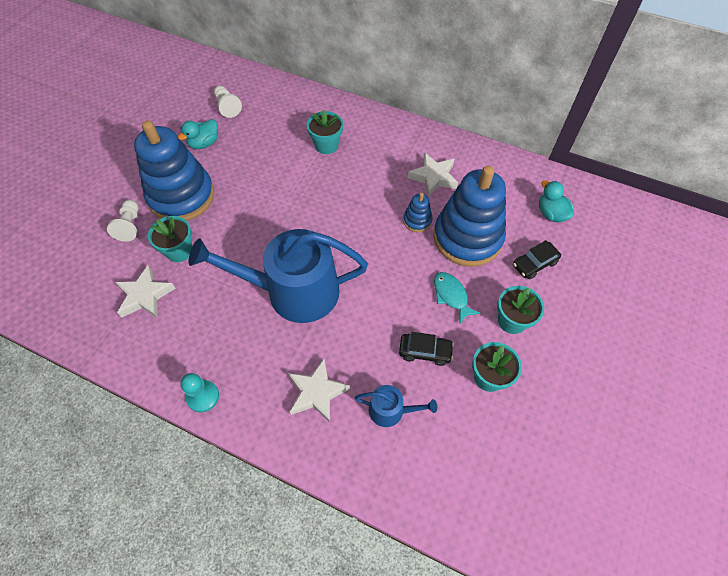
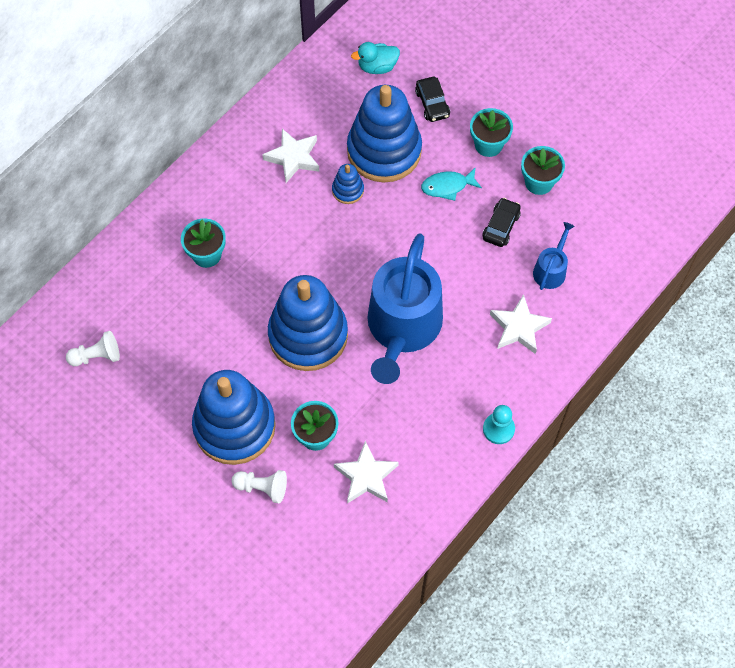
camera: 75 degrees left, 5 degrees up
turquoise duck [178,119,218,149] -> none
none -> blue stacking toy [268,275,348,371]

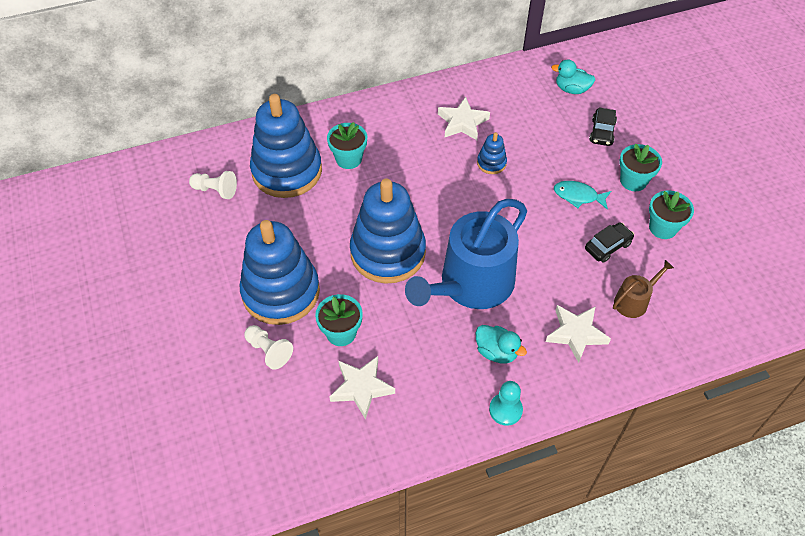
camera: 30 degrees right, 10 degrees down
blue stacking toy [347,85,422,182] -> blue stacking toy moved to [250,94,322,198]
blue watering can [533,222,575,290] -> brown watering can [613,260,674,318]
none -> turquoise duck [475,325,527,364]

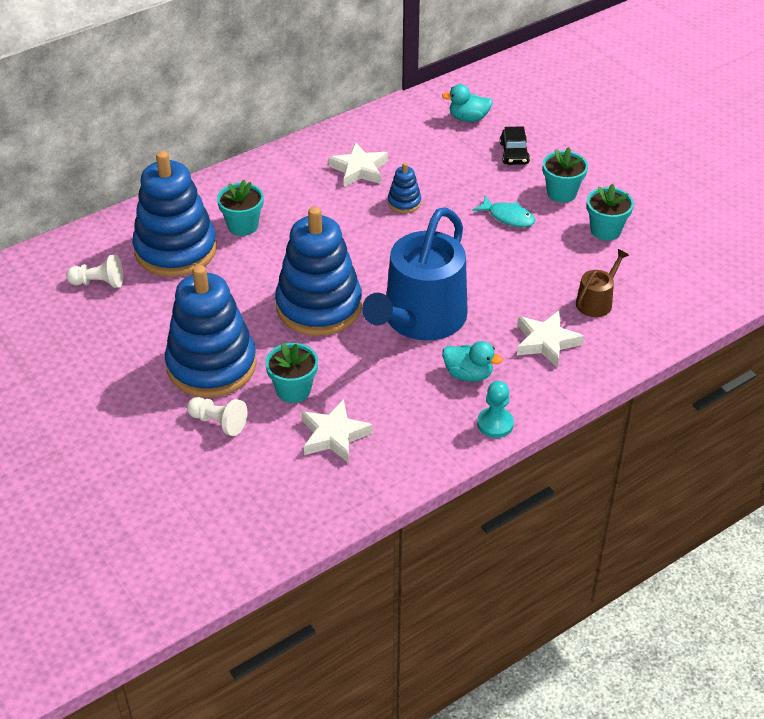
camera: 15 degrees left, 10 degrees down
turquoise fish [554,181,611,210] -> turquoise fish turned 150 degrees counterclockwise [472,196,535,227]
black car [585,222,634,263] -> none

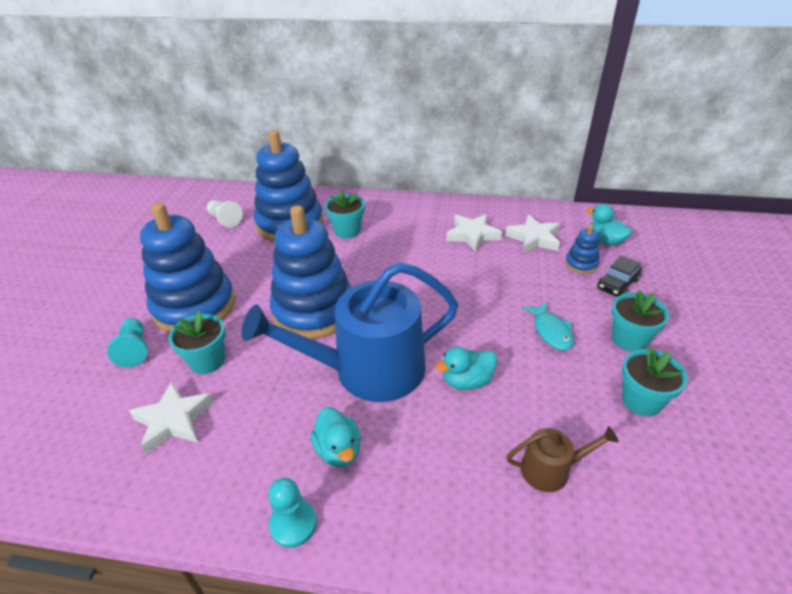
camera: 45 degrees right, 5 degrees down
white pawn [187,397,247,436] -> turquoise pawn [107,318,148,367]
blue stacking toy [388,163,421,213] -> blue stacking toy moved to [565,224,600,274]
white star [517,311,584,368] -> white star moved to [505,215,560,253]
none -> turquoise duck [435,347,497,390]

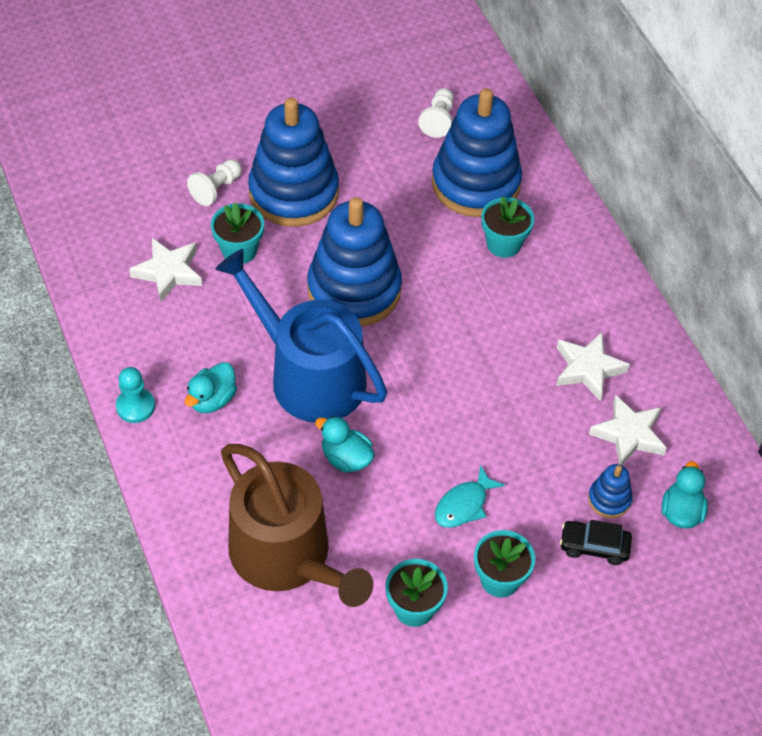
camera: 55 degrees right, 15 degrees up
turquoise pawn [107,318,148,367] -> white pawn [187,159,242,206]
brown watering can [507,426,619,492] -> brown watering can [221,444,373,607], size x2.27

